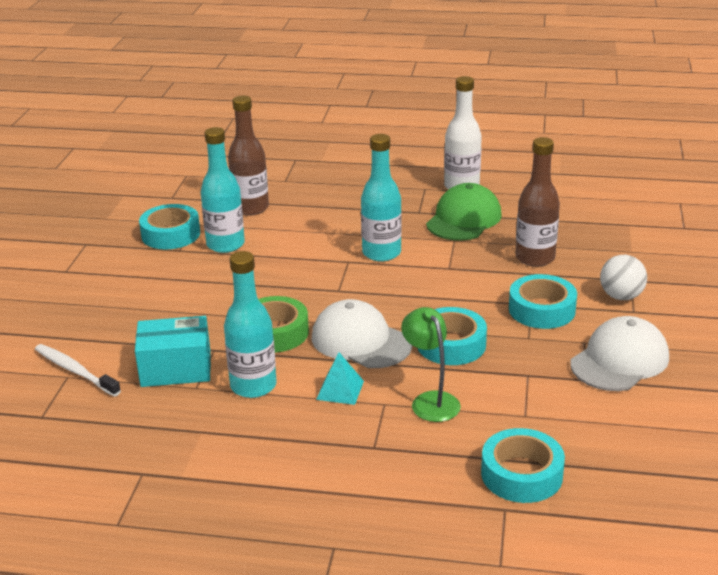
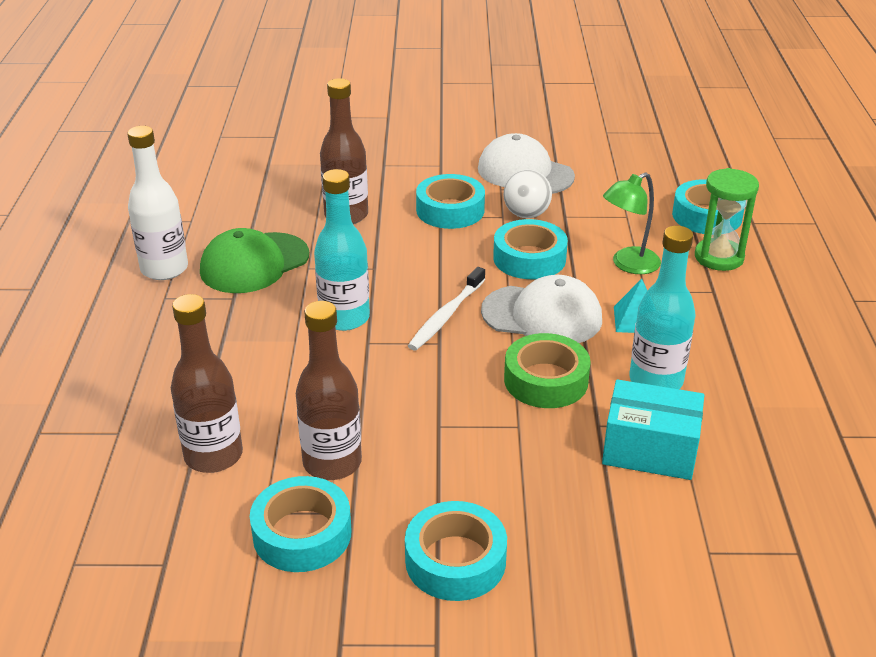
camera: 100 degrees left, 5 degrees up
white toothbrush [35,344,121,397] -> white toothbrush moved to [408,267,485,350]
turquoise box [135,316,211,387] -> turquoise box turned 60 degrees counterclockwise [602,379,704,480]
turquoise bottle [201,127,245,253] -> brown bottle [296,301,362,480]
white cap [312,299,412,368] -> white cap turned 105 degrees counterclockwise [481,275,602,343]
green cap [426,183,502,241] -> green cap turned 60 degrees counterclockwise [200,228,309,293]
white ball [600,255,647,300] -> white ball moved to [503,170,552,218]
none -> turquoise tape [405,501,507,601]
none -> green hourglass [695,168,759,271]

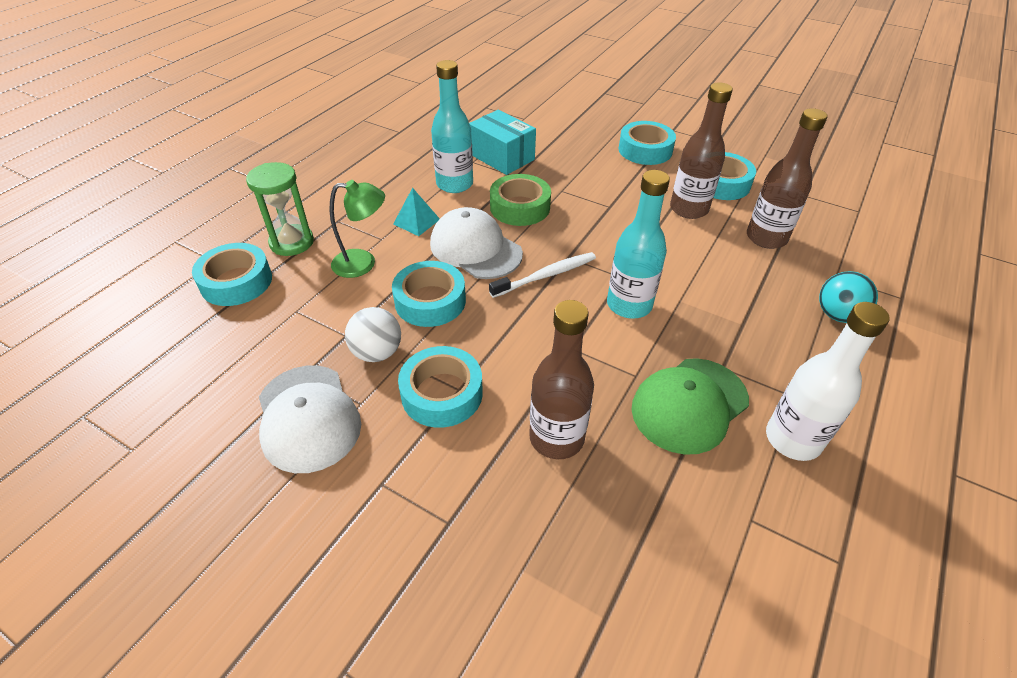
camera: 150 degrees left, 10 degrees up
green cap [200,228,309,293] -> green cap turned 150 degrees clockwise [632,358,749,455]
none -> turquoise ball [819,271,878,323]

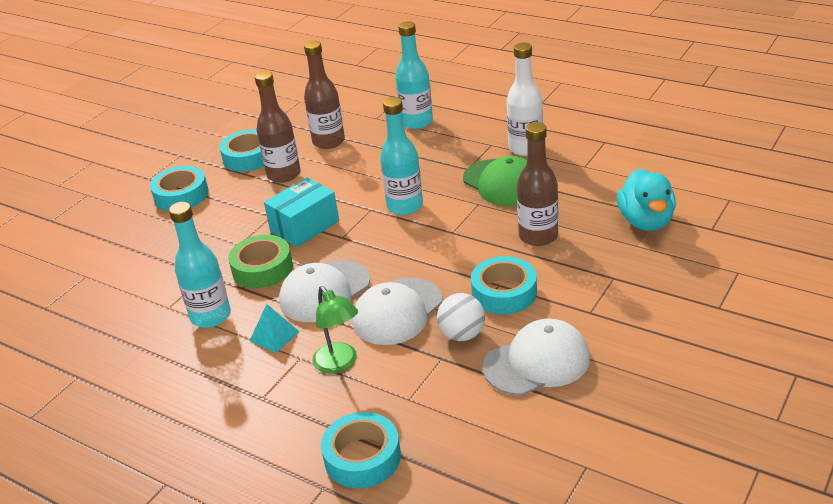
camera: 85 degrees left, 10 degrees down
green hourglass [246,162,314,256] -> none
green lamp [330,180,385,278] -> green lamp turned 150 degrees clockwise [312,286,358,374]
turquoise tape [392,261,466,327] -> white cap [352,277,442,345]
turquoise box [469,110,536,175] -> turquoise box moved to [264,177,339,247]
white toothbrush [489,252,596,298] -> none
turquoise ball [819,271,878,323] -> turquoise bottle [395,21,433,129]
none -> turquoise duck [617,169,676,231]

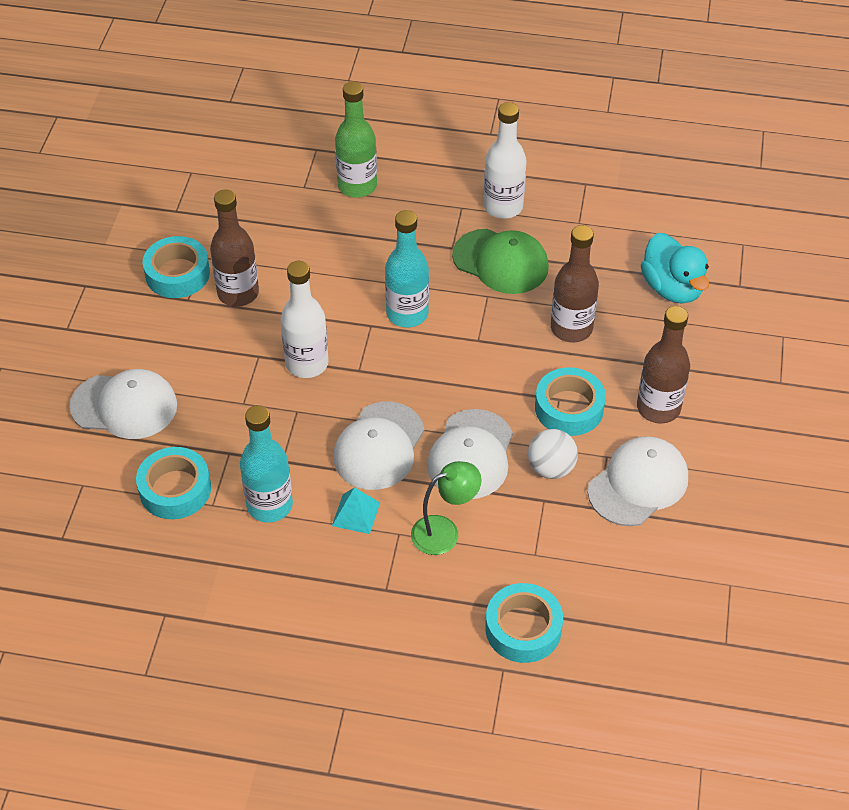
camera: 25 degrees left, 15 degrees up
turquoise tape [150,166,208,211] -> turquoise tape moved to [136,447,211,519]
green tape [228,235,293,288] -> none
turquoise box [264,177,339,247] -> white bottle [281,261,328,378]
brown bottle [304,41,345,149] -> brown bottle moved to [637,306,690,423]
green lamp [312,286,358,374] -> green lamp turned 60 degrees counterclockwise [411,461,482,555]
turquoise bottle [395,21,433,129] -> green bottle [335,81,377,198]
none -> white cap [69,369,177,439]

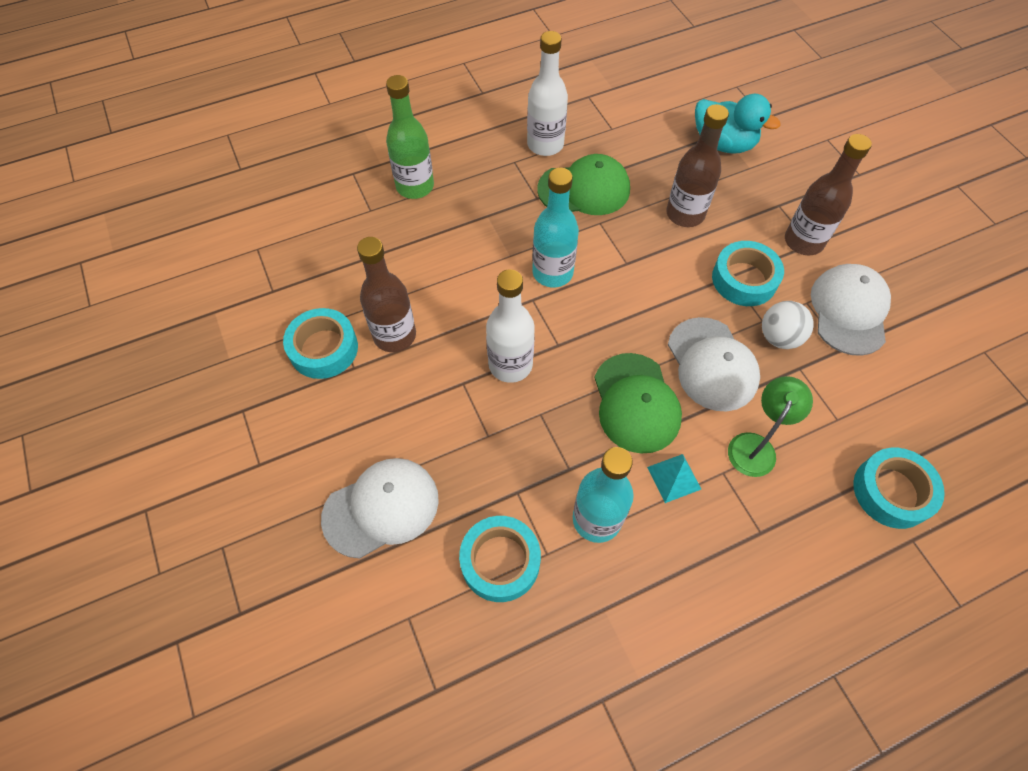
camera: 35 degrees left, 10 degrees up
white cap [333,402,424,490] -> green cap [594,353,682,453]

